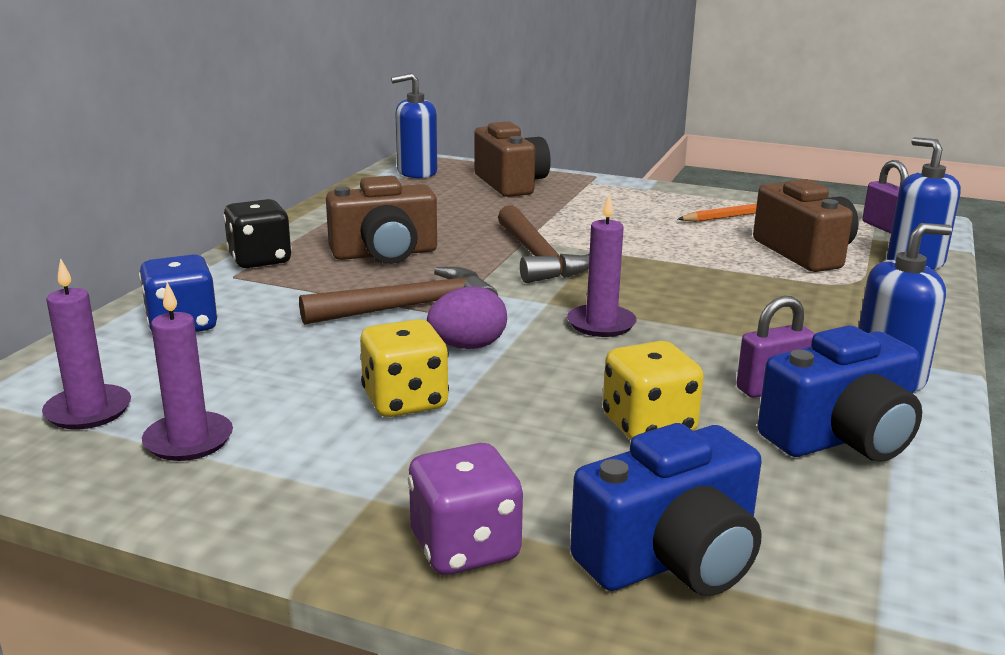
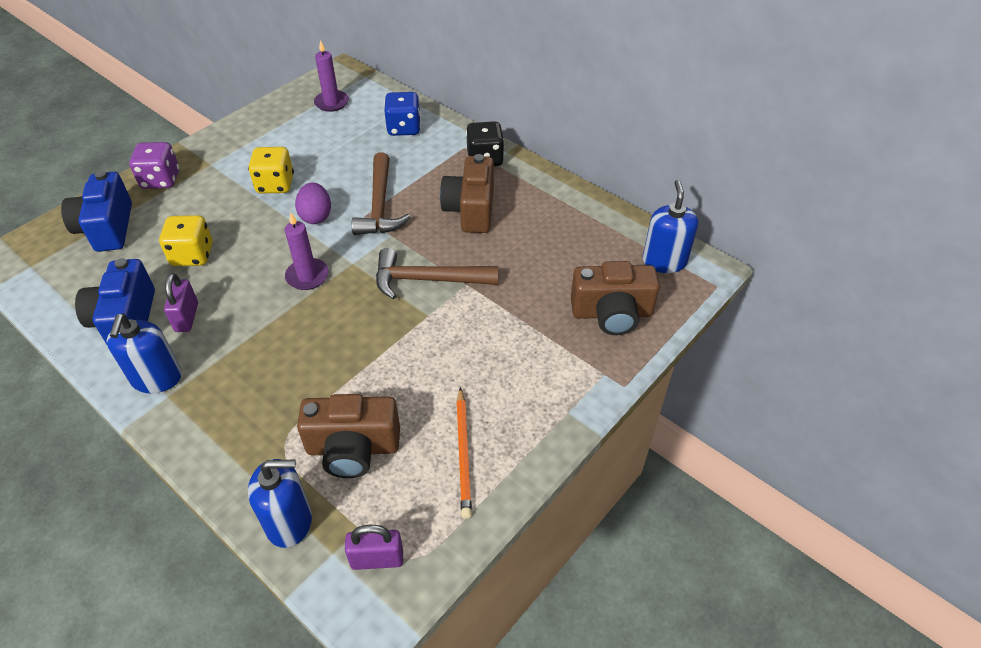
camera: 110 degrees right, 25 degrees up
purple candle [142,282,233,461] -> none

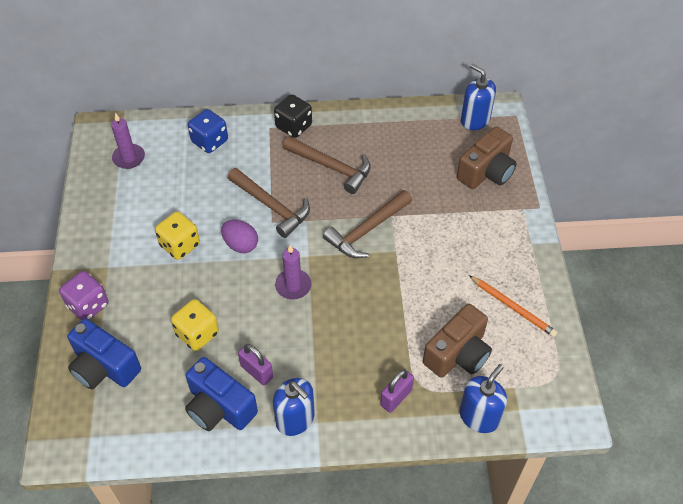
camera: 45 degrees left, 5 degrees up
purple padlock [345,525,403,570] -> purple padlock moved to [380,369,414,413]
brown camera [440,154,494,233] -> brown hammer [283,136,371,194]

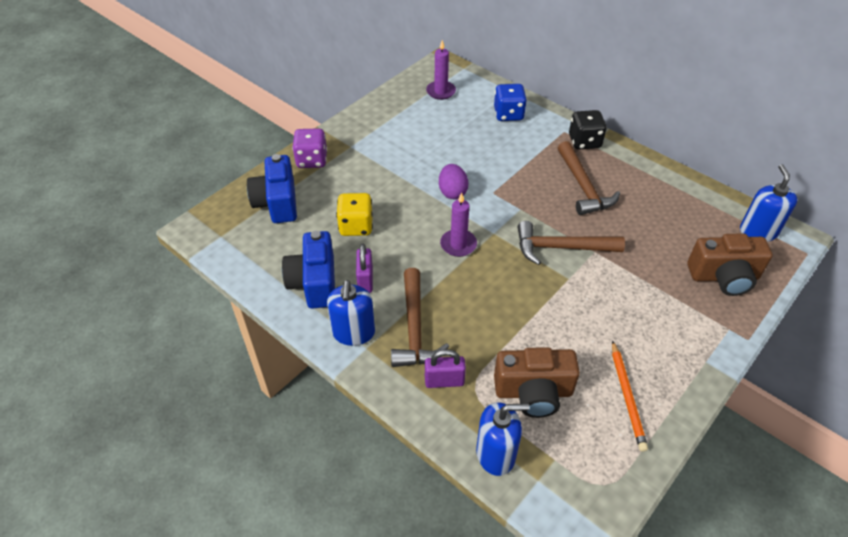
camera: 45 degrees right, 5 degrees down
yellow dice [155,211,200,260] -> none
brown hammer [228,168,310,238] -> brown hammer moved to [391,268,449,367]

